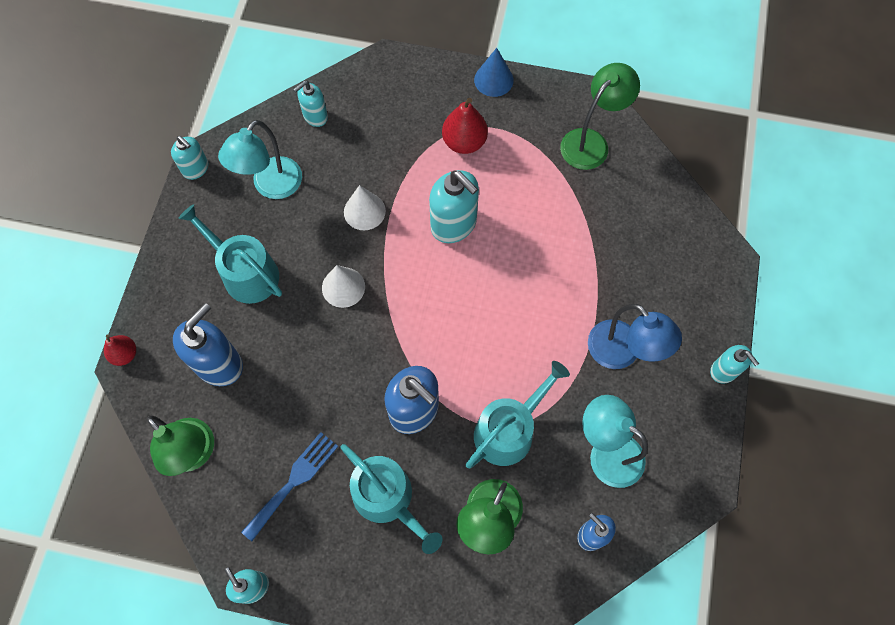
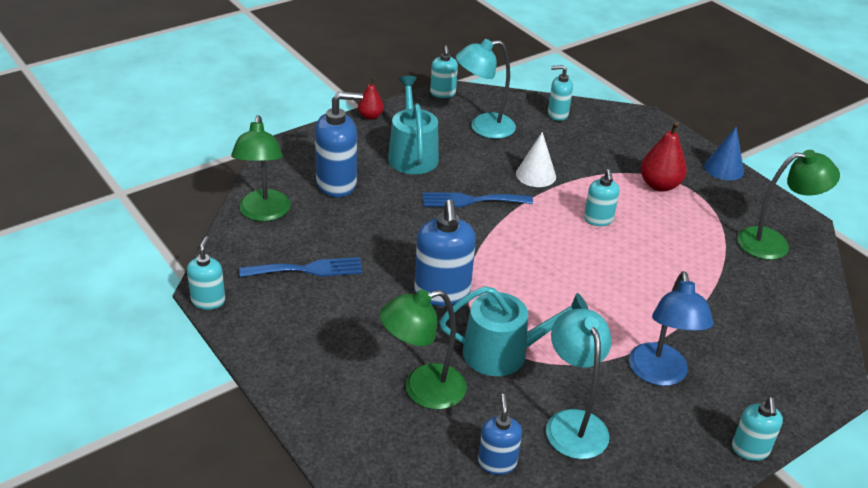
camera: 40 degrees right, 30 degrees down
red pear [104,334,136,366] -> red pear moved to [358,77,384,120]
white cone [322,265,365,308] -> blue fork [423,192,533,207]
turquoise watering can [340,444,443,554] -> none
turquoise soap dispenser [429,170,479,243] -> turquoise soap dispenser [584,169,620,226], size x0.59

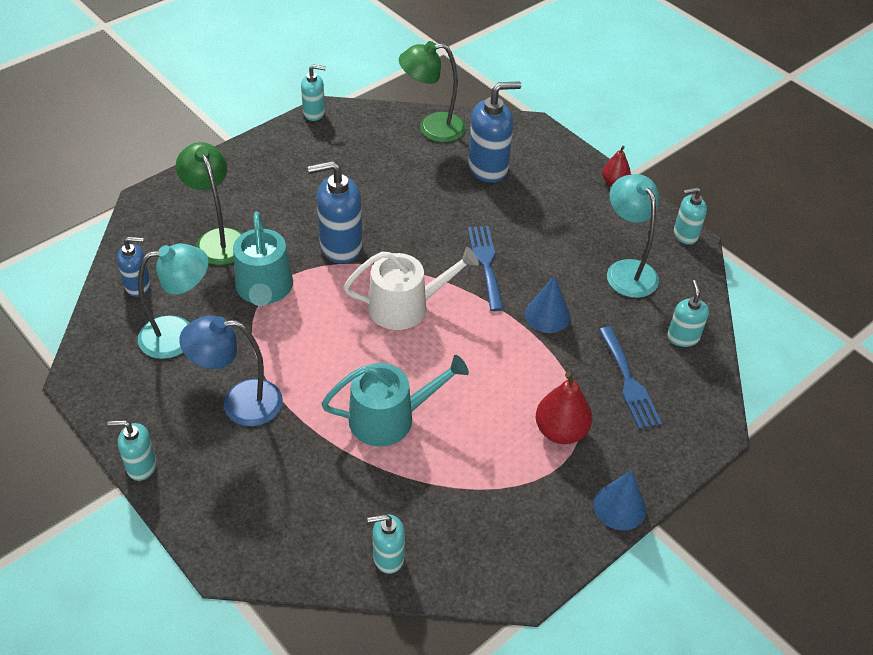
camera: 85 degrees right, 10 degrees up
blue fork [239,257,362,277] -> blue fork moved to [599,327,662,429]
blue soap dispenser [315,92,363,197] -> blue soap dispenser turned 90 degrees counterclockwise [468,81,521,183]
turquoise watering can [388,76,439,174] -> turquoise watering can moved to [321,355,469,447]
white cone [516,132,556,187] -> blue cone [525,275,570,333]
turquoise soap dispenser [584,169,620,226] -> turquoise soap dispenser moved to [367,514,405,574]
green lamp [737,150,840,260] -> none
none -> white watering can [344,247,479,330]

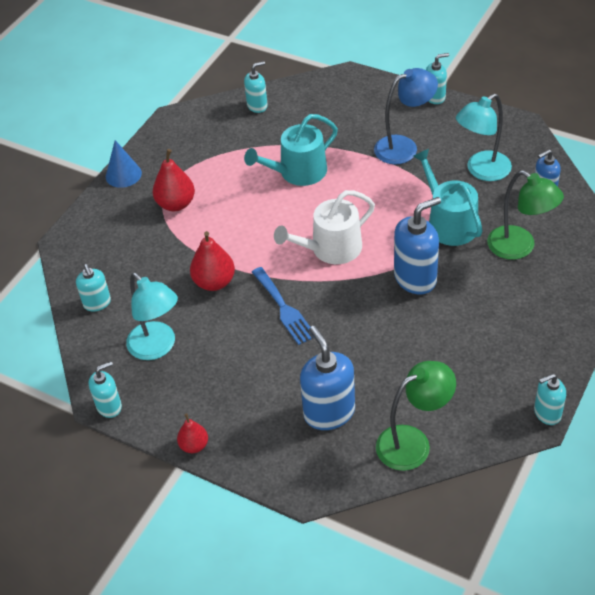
camera: 165 degrees right, 0 degrees up
blue soap dispenser [468,81,521,183] -> blue soap dispenser turned 105 degrees clockwise [300,326,355,430]
blue cone [525,275,570,333] -> red pear [190,231,235,291]
blue fork [599,327,662,429] -> none

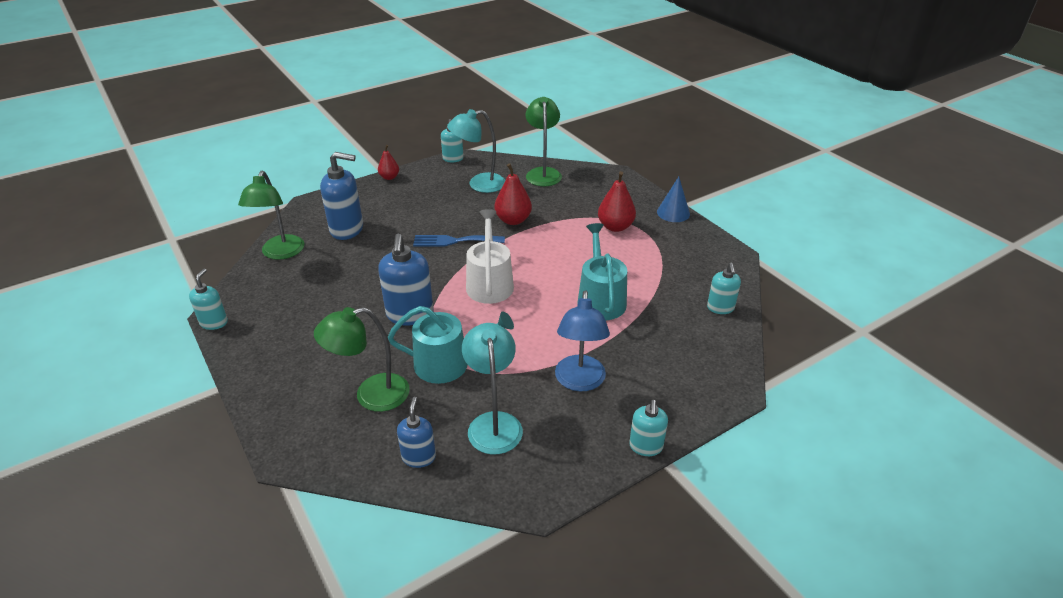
camera: 115 degrees right, 10 degrees down
turquoise soap dispenser [76,264,111,312] -> green lamp [526,97,562,186]

